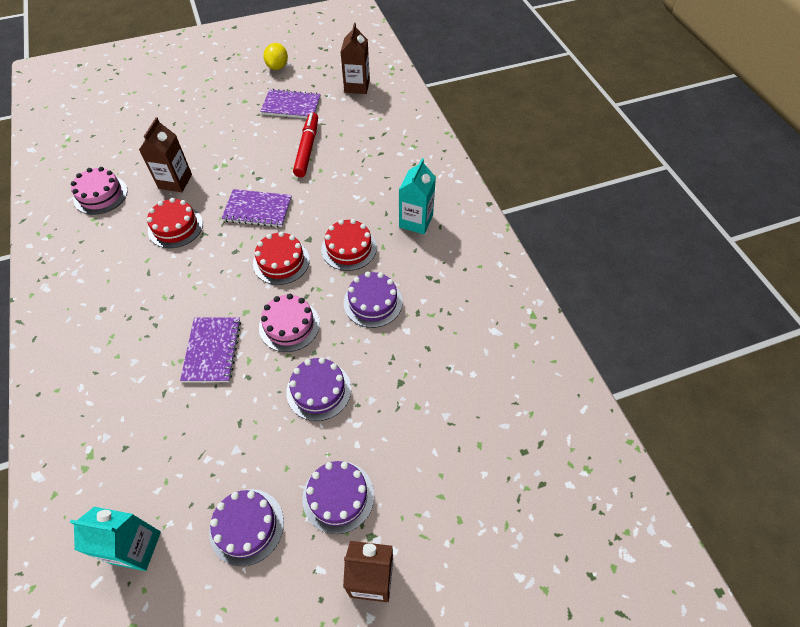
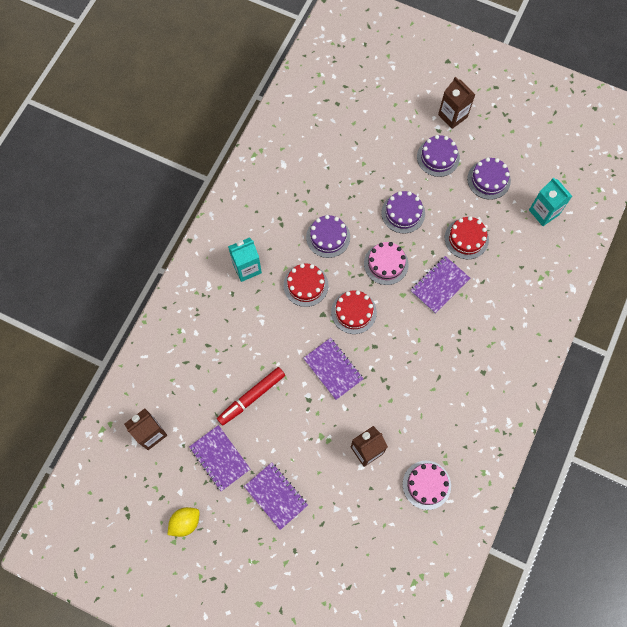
camera: 135 degrees left, 15 degrees up
red cake [147,198,203,248] -> red cake moved to [445,216,489,259]
none -> purple notebook [244,462,308,530]

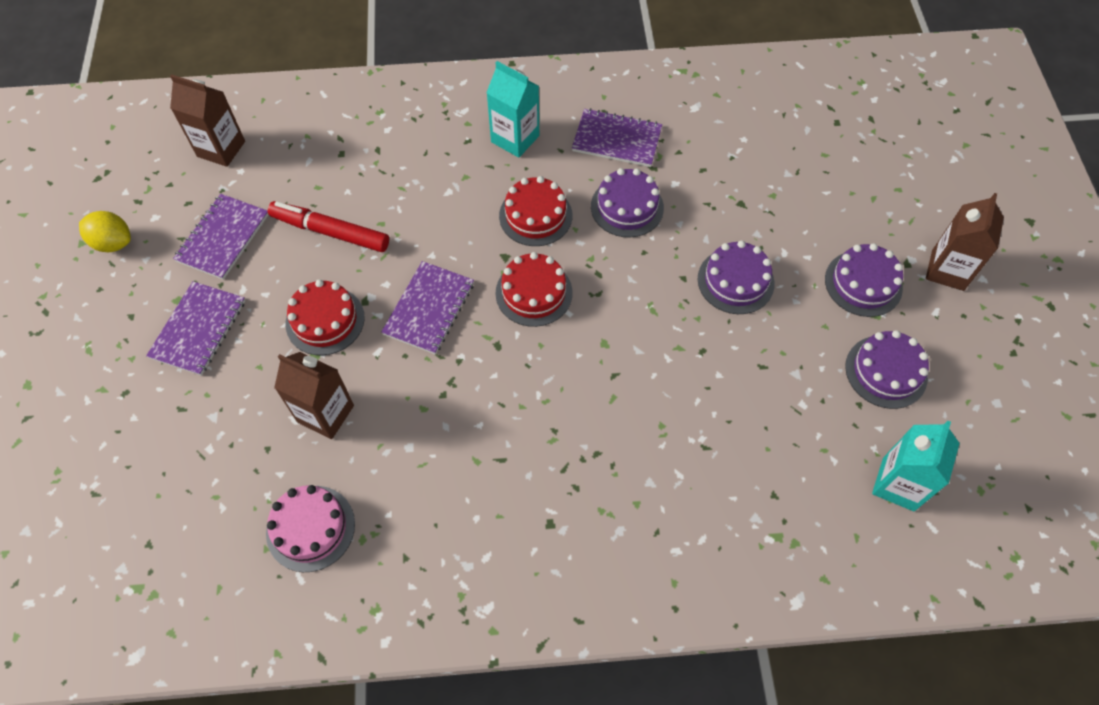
camera: 60 degrees right, 10 degrees down
pink cake [364,242,409,285] -> none
purple notebook [410,256,470,314] -> purple notebook moved to [572,108,662,167]
red cake [445,216,489,259] -> red cake moved to [285,279,365,355]

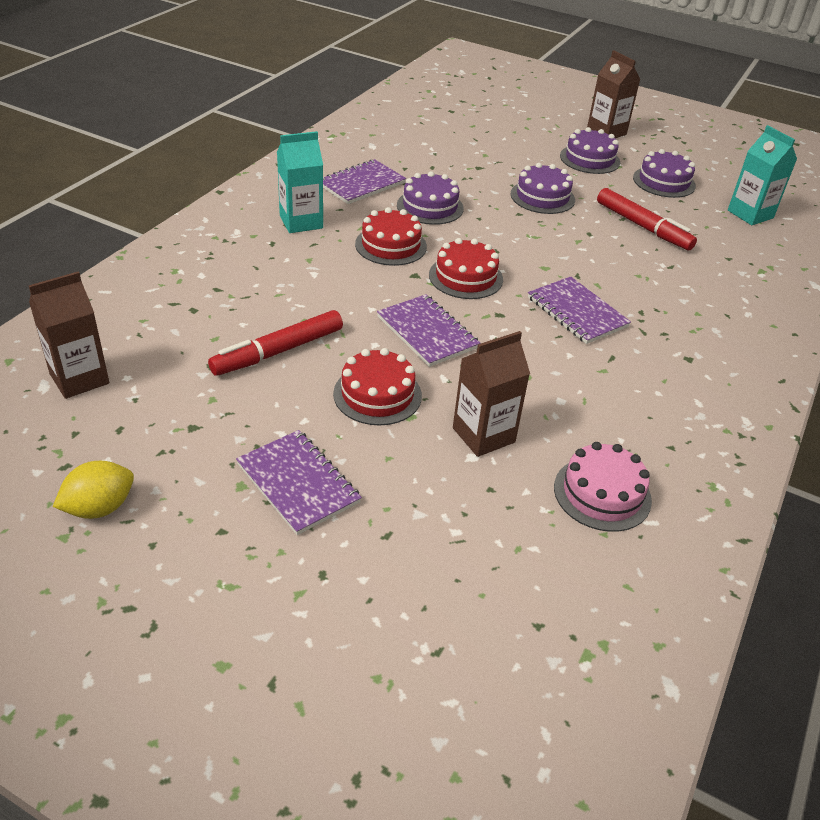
camera: 60 degrees left, 20 degrees down
purple notebook [173,194,268,280] -> purple notebook moved to [528,277,631,344]
none -> red marker [597,188,697,250]

